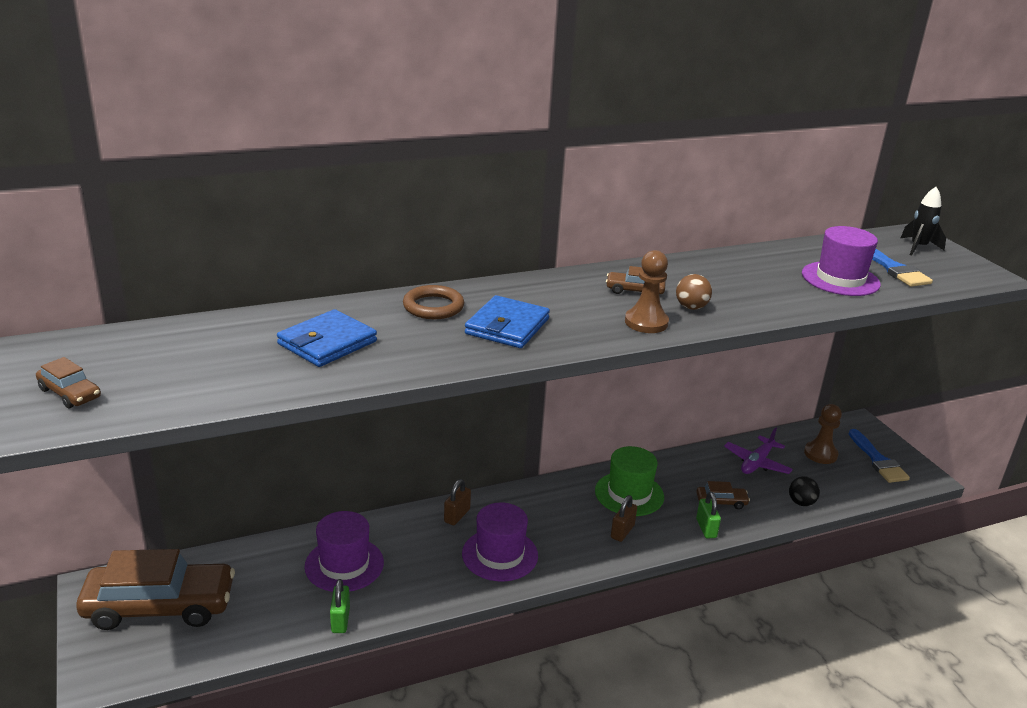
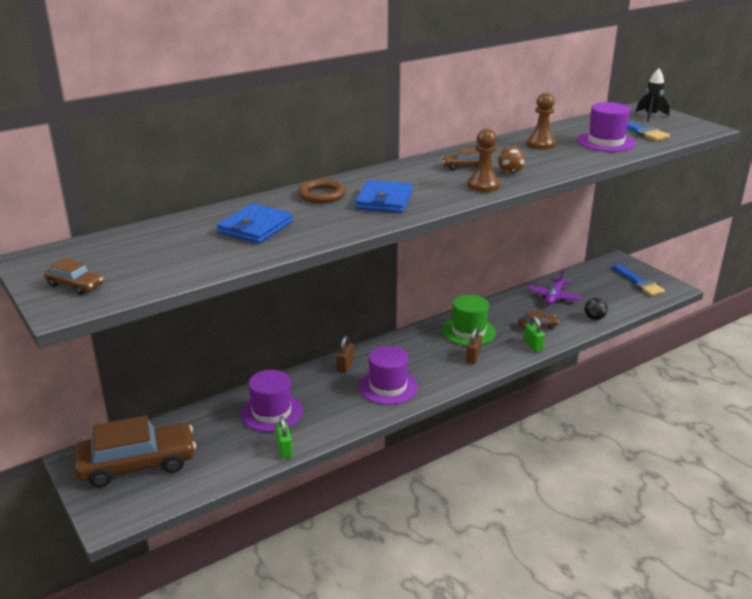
camera: 10 degrees left, 0 degrees up
brown pawn [804,404,842,464] -> brown pawn moved to [527,93,556,150]

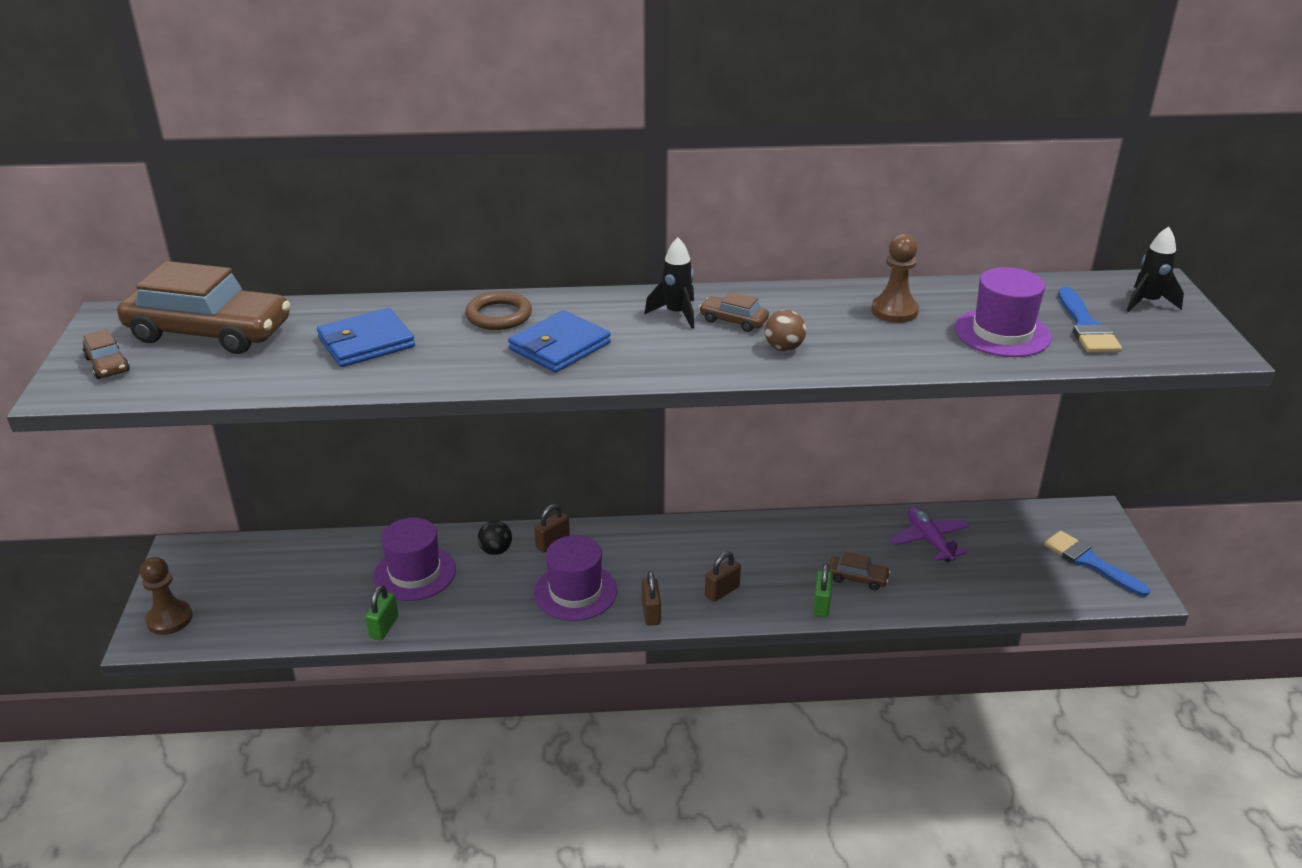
camera: 30 degrees right, 5 degrees up
brown car [74,416,196,488] -> brown car moved to [117,261,290,354]
green hat [442,295,496,346] -> none
brown pawn [467,128,500,192] -> brown pawn moved to [140,557,193,635]
purple plane [528,269,582,305] -> purple plane turned 105 degrees clockwise [890,506,970,562]
black ball [585,298,608,320] -> black ball moved to [478,521,512,555]
blue brush [613,264,665,296] -> blue brush turned 135 degrees clockwise [1044,531,1150,597]
none -> brown padlock [642,571,661,626]
none -> black rocket [644,238,694,329]

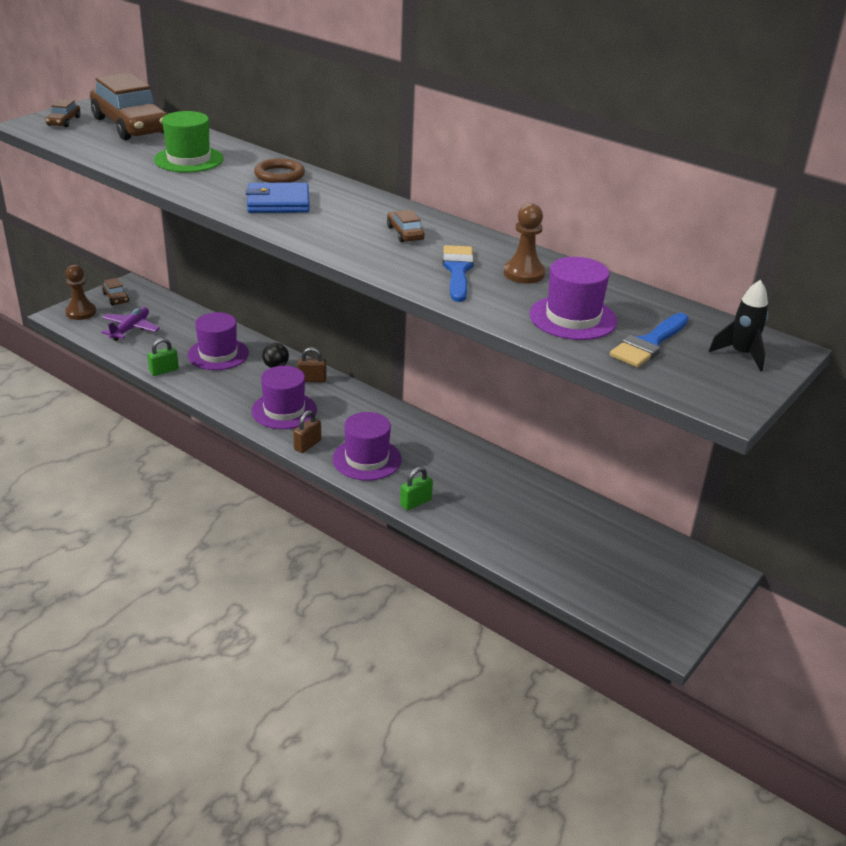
camera: 40 degrees right, 0 degrees up
blue wallet [317,308,415,367] -> green hat [154,111,224,173]
black rocket [644,238,694,329] -> none
brown padlock [705,552,741,602] -> purple hat [332,412,402,480]
brown ball [765,310,806,351] -> none
brown car [828,552,891,590] -> brown car moved to [102,278,129,305]
purple plane [890,506,970,562] -> purple plane moved to [101,307,160,341]
blue brush [1044,531,1150,597] -> blue brush moved to [443,245,474,302]

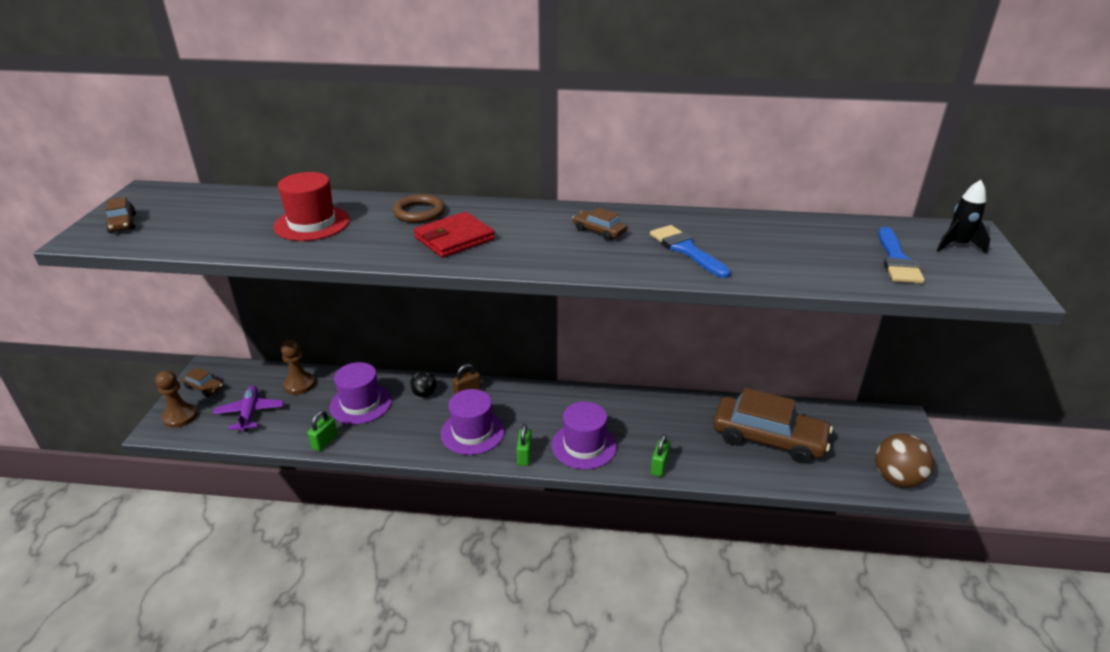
camera: 30 degrees left, 0 degrees up
brown car [90,73,167,140] -> brown car moved to [713,388,833,464]
green hat [154,111,224,173] -> red hat [274,172,350,241]
blue wallet [246,183,310,213] -> red wallet [414,212,495,258]
brown padlock [293,410,321,453] -> green padlock [517,424,532,466]
brown pawn [504,203,545,284] -> brown pawn moved to [281,340,315,395]
purple hat [529,257,617,340] -> none
none -> brown ball [875,433,934,488]

